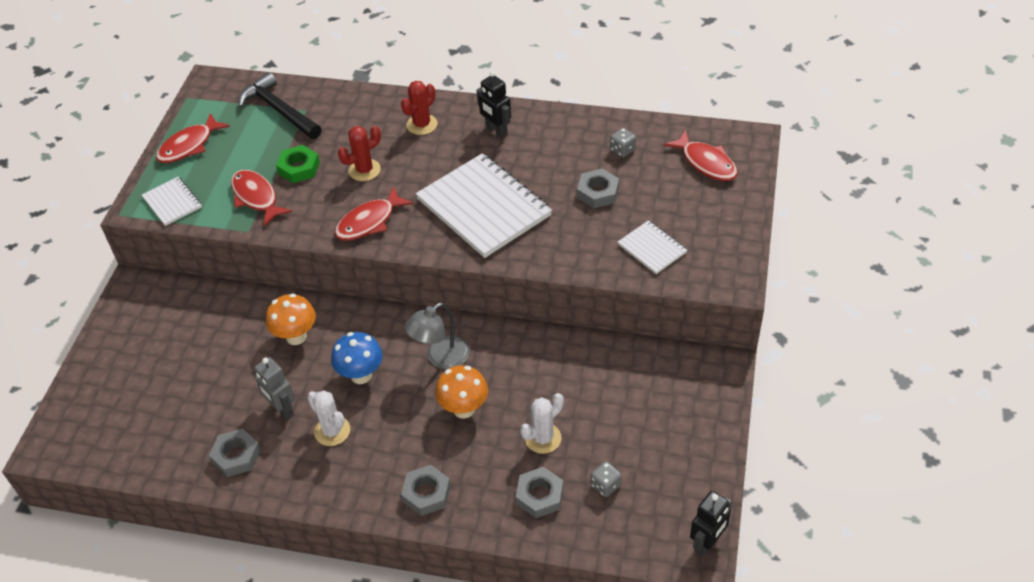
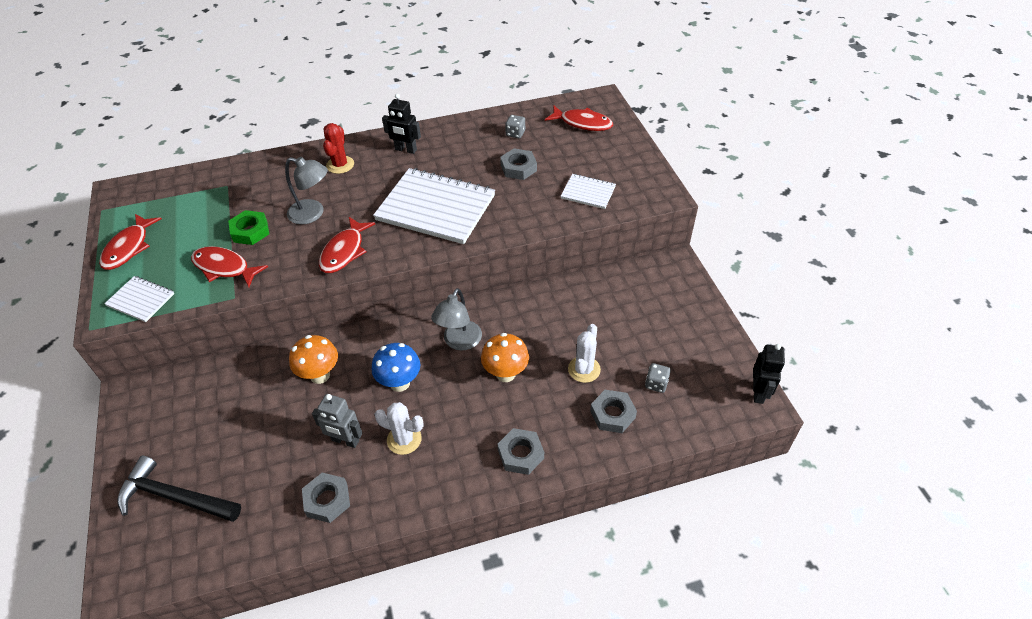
camera: 30 degrees left, 0 degrees up
black hammer [238,72,322,139] -> black hammer moved to [117,456,241,522]
red cactus [338,126,381,181] -> grey lamp [285,157,328,224]

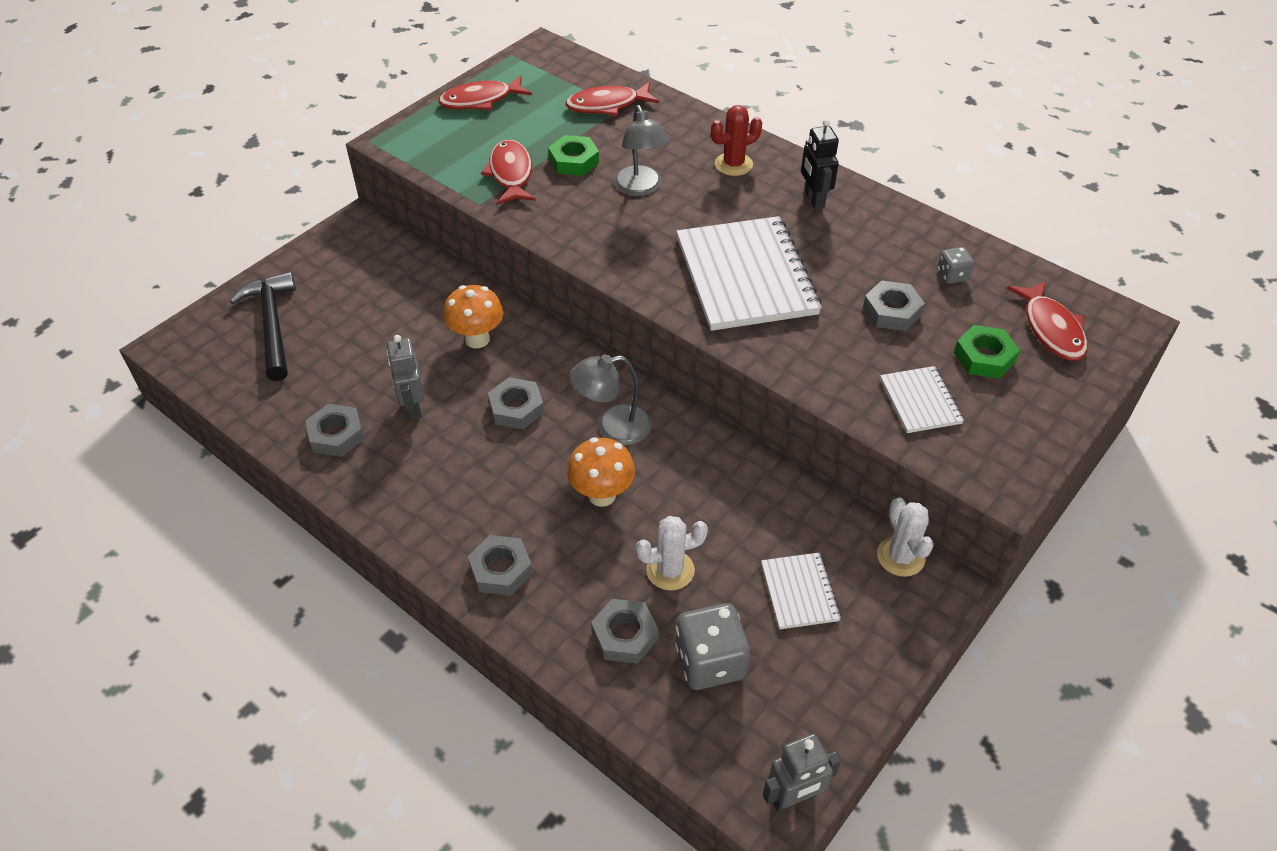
camera: 55 degrees right, 0 degrees up
white notebook [104,276,174,322] -> white notebook moved to [761,552,841,629]
red fish [319,217,375,273] -> red fish moved to [565,82,659,116]
blue mushroom [371,343,421,392] -> grey nut [488,377,544,429]
white cactus [374,402,424,455] -> white cactus moved to [877,497,934,577]
grey dice [645,363,671,393] -> grey dice [675,603,750,690], size x1.91
black robot [753,344,785,404] -> grey robot [763,734,841,812]
none -> green nut [954,325,1020,379]

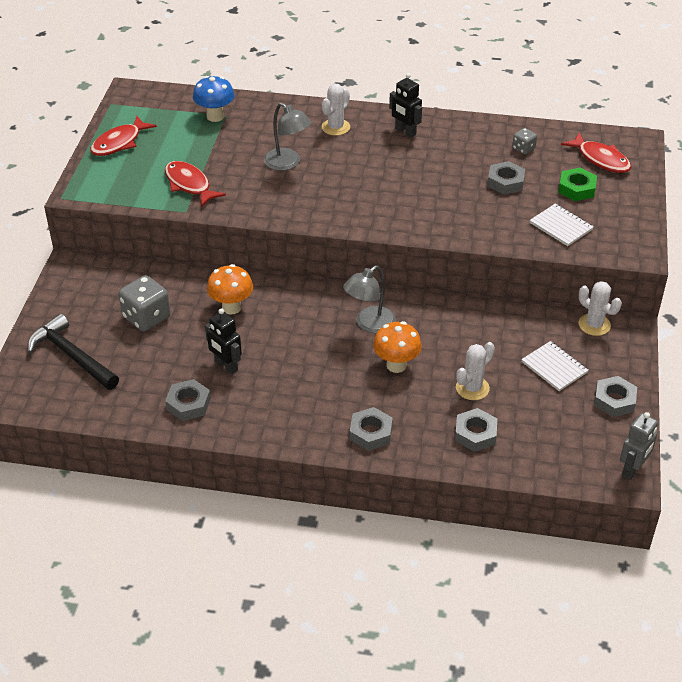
camera: 30 degrees left, 5 degrees down
grey robot [387,335,425,420] -> black robot [205,308,242,374]
grey nut [488,377,544,429] -> grey nut moved to [594,376,637,417]
green nut [548,135,599,176] -> none
red fish [565,82,659,116] -> blue mushroom [193,76,234,122]
grey dice [675,603,750,690] -> grey dice moved to [119,275,170,332]
white notebook [676,216,822,331] -> none
red cactus [711,105,762,176] -> white cactus [322,84,350,136]

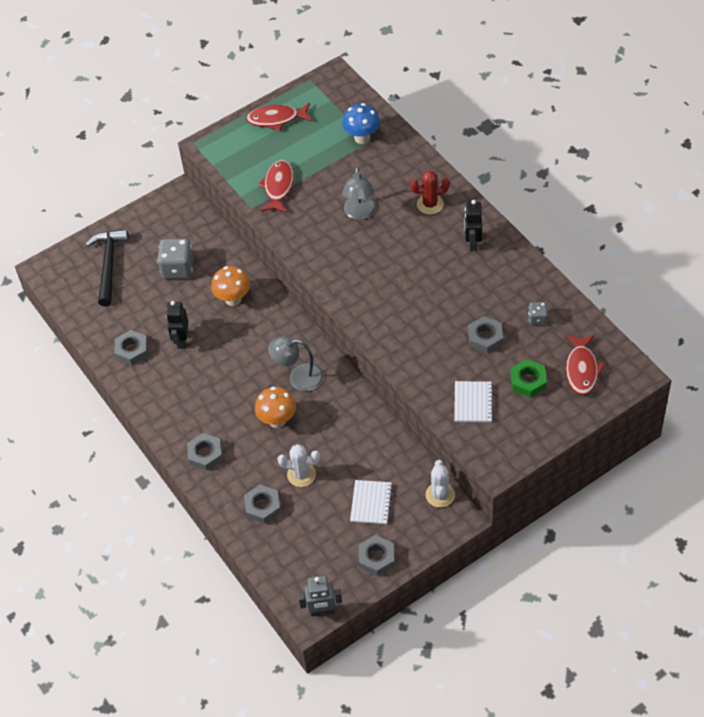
camera: 50 degrees right, 10 degrees up
white cactus [322,84,350,136] -> red cactus [410,171,449,214]

